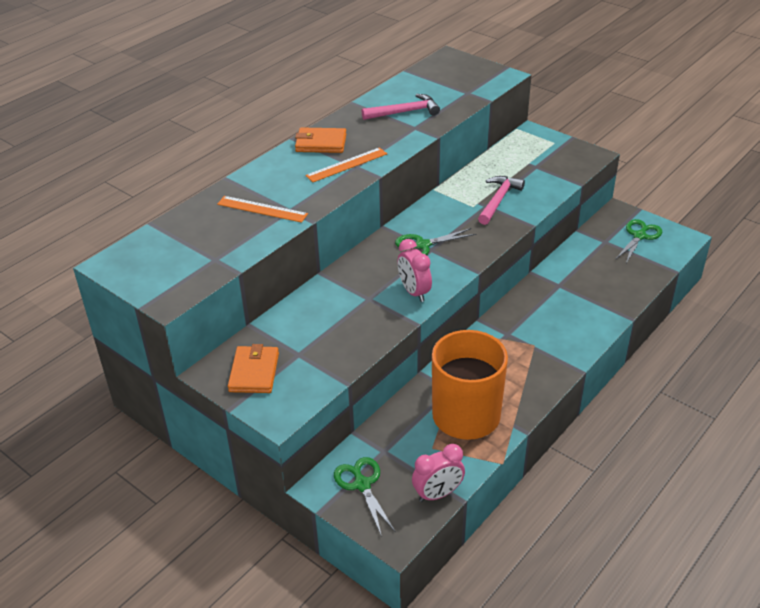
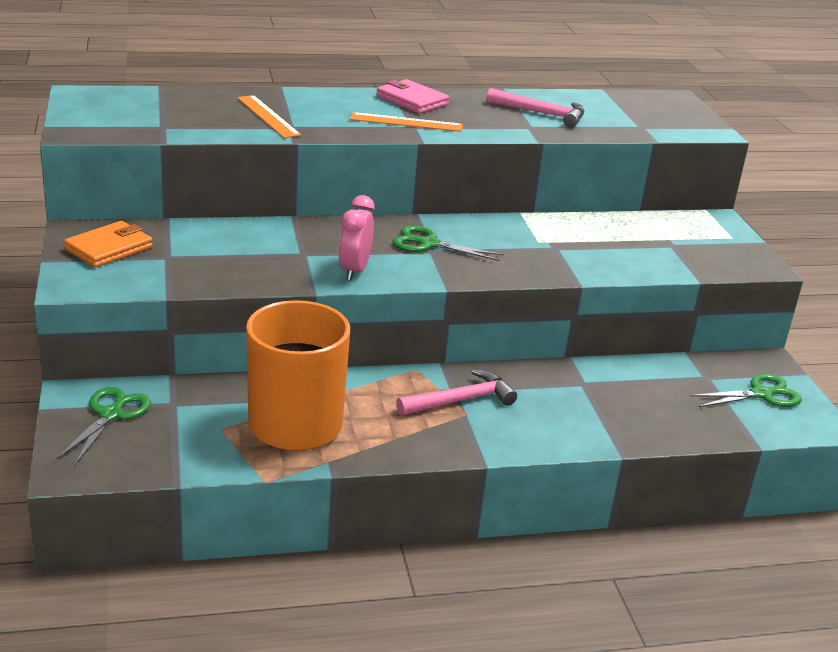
camera: 35 degrees right, 10 degrees down
orange wallet [295,127,346,153] -> pink wallet [376,79,449,114]
pink clock [412,444,465,502] -> none
pink hammer [478,176,525,225] -> pink hammer moved to [396,369,517,415]

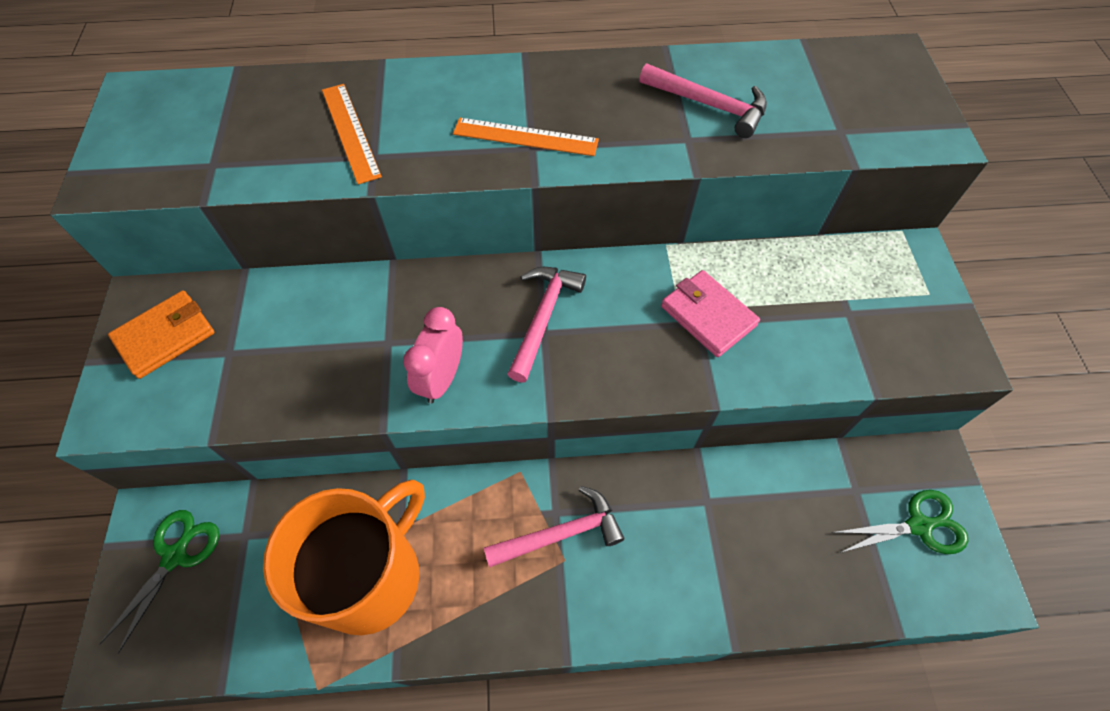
camera: 10 degrees right, 30 degrees up
pink wallet [376,79,449,114] -> pink wallet moved to [661,270,760,357]
green scissors [393,225,503,261] -> pink hammer [507,267,586,382]

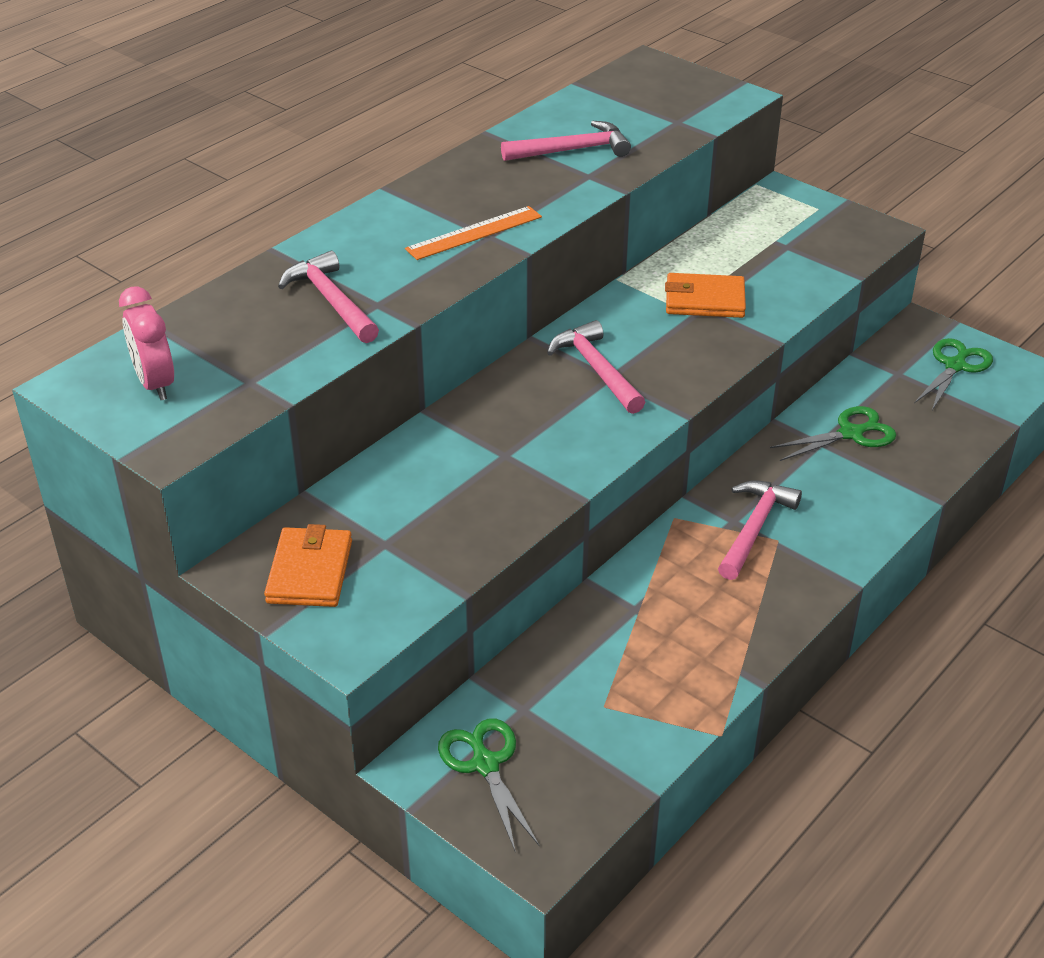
camera: 45 degrees left, 20 degrees down
orange mug [263,480,425,635] -> none
orange ruler [322,84,382,184] -> pink hammer [278,251,379,343]
pink clock [403,307,463,404] -> pink clock moved to [119,286,174,400]
pink wallet [661,270,760,357] -> orange wallet [665,273,746,318]
none -> green scissors [770,406,896,461]

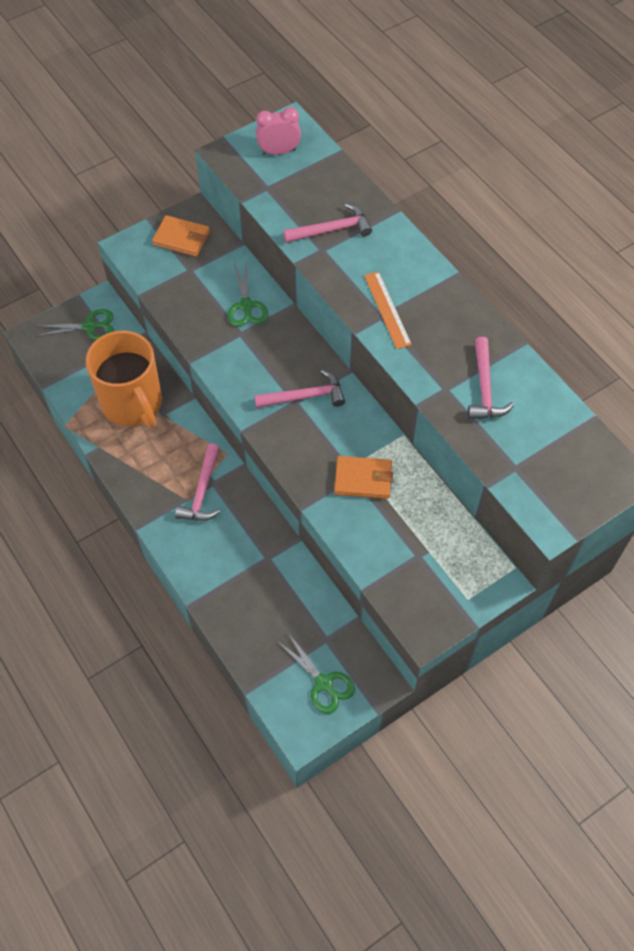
camera: 105 degrees right, 20 degrees up
orange wallet [665,273,746,318] -> orange wallet turned 75 degrees clockwise [334,456,393,499]
pink hammer [718,480,802,580] -> pink hammer turned 60 degrees clockwise [175,443,220,521]
green scissors [770,406,896,461] -> green scissors moved to [228,263,268,327]
none -> orange mug [85,331,162,428]

